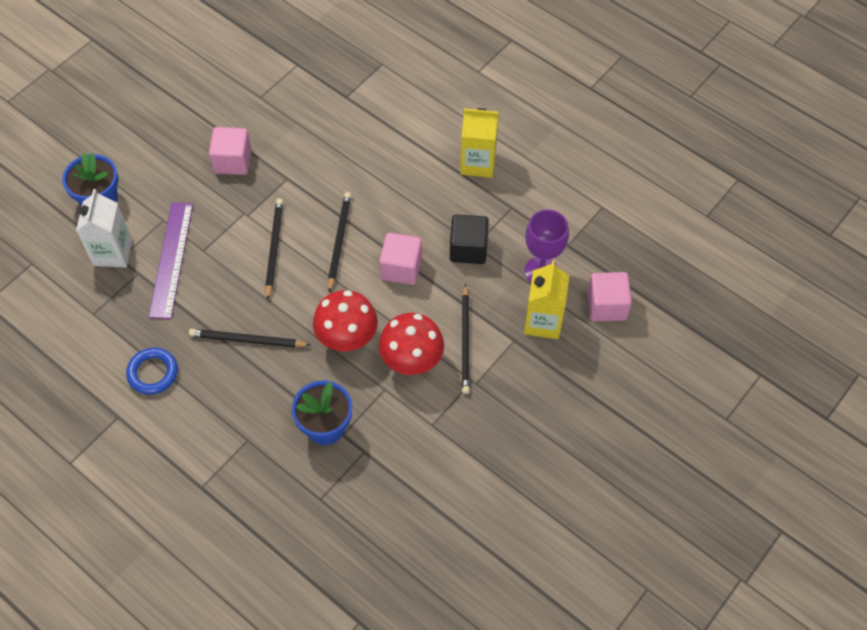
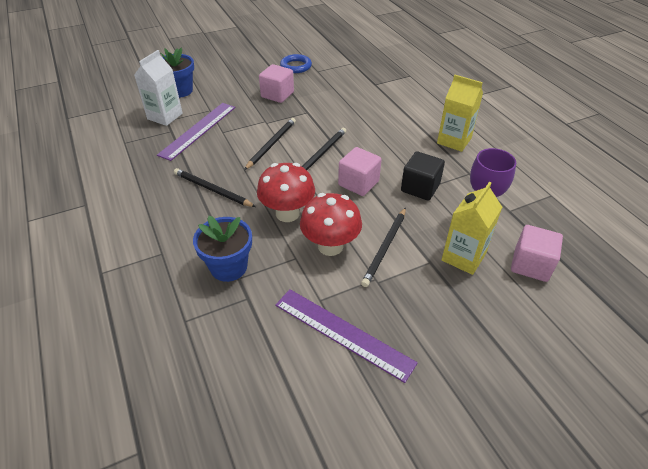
camera: 25 degrees right, 15 degrees down
blue ring [126,347,178,395] -> blue ring moved to [280,54,312,73]
none -> purple ruler [275,289,418,383]

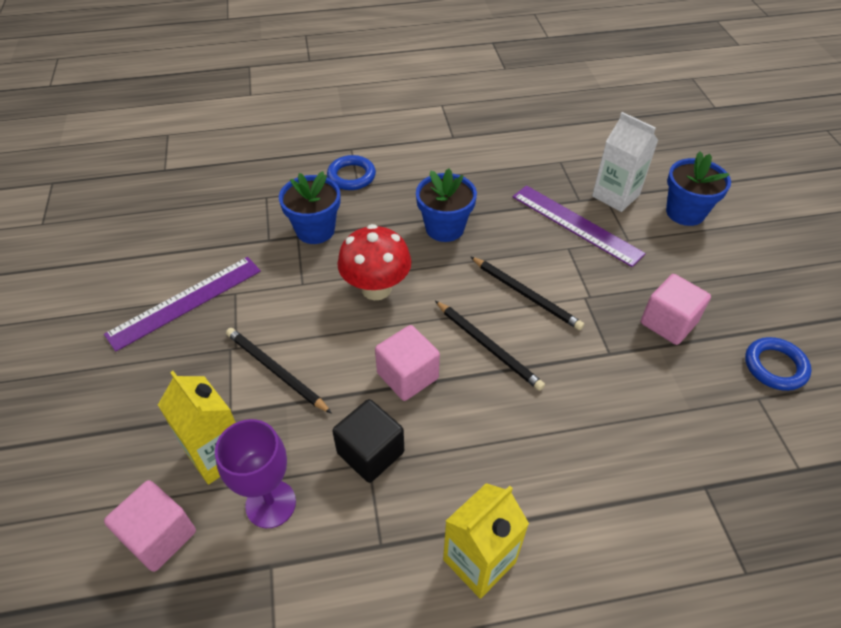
camera: 105 degrees right, 5 degrees up
black pencil [174,168,256,207] -> blue flower pot [416,168,477,242]
red mushroom [300,193,362,256] -> none
none -> blue ring [327,155,376,190]

